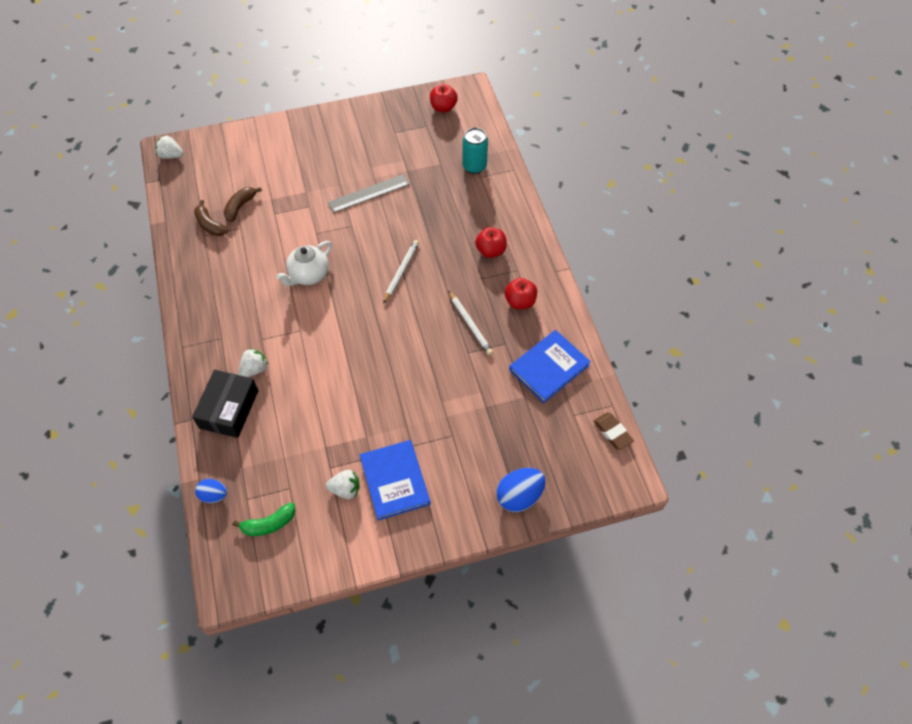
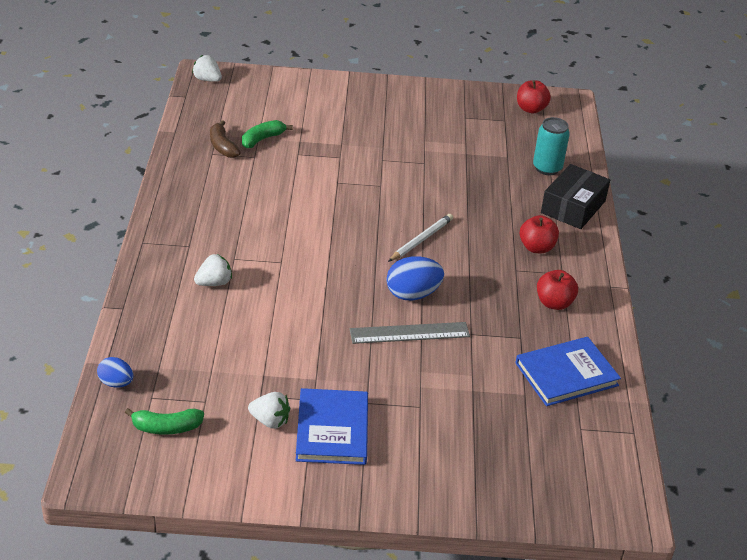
camera: 15 degrees right, 20 degrees down
black box [192,370,259,438] -> black box moved to [541,164,610,229]
brown banana [224,187,262,222] -> green banana [242,120,293,148]
white teapot [276,241,332,286] -> none
grey ruler [328,174,410,213] -> grey ruler moved to [350,322,470,344]
white pencil [449,291,493,355] -> none
blue egg [496,468,545,512] -> blue egg moved to [386,256,444,300]
brown eraser [594,412,634,450] -> none

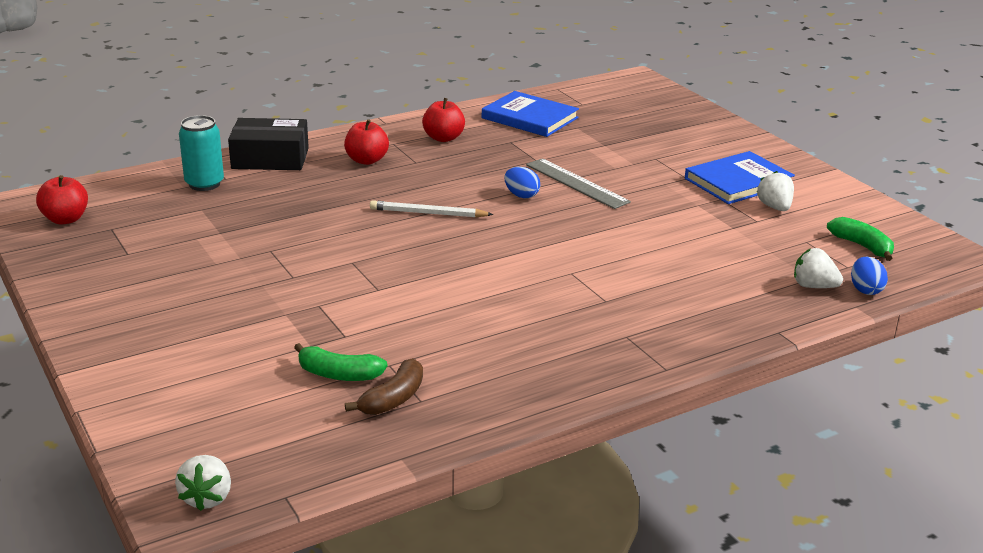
camera: 120 degrees left, 10 degrees down
white strawberry [194,254,232,286] -> white strawberry moved to [794,248,843,288]
blue egg [386,256,444,300] -> blue egg [504,167,540,198], size x0.61

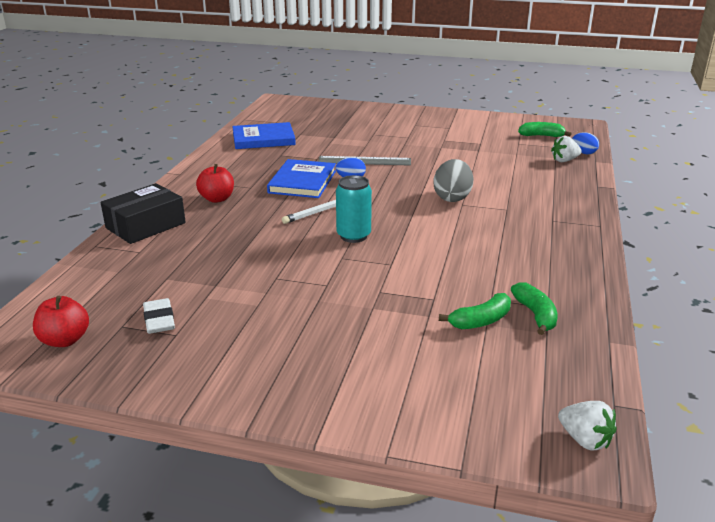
camera: 45 degrees left, 0 degrees up
turquoise can [179,115,224,191] -> turquoise can moved to [336,175,372,243]
brown banana [345,358,423,415] -> green banana [511,282,558,335]
red apple [422,98,465,142] -> none
blue book [685,151,795,204] -> blue book moved to [267,159,336,198]
white strawberry [757,171,794,211] -> none
none -> white eraser [143,298,175,334]
none -> grey egg [433,159,473,202]

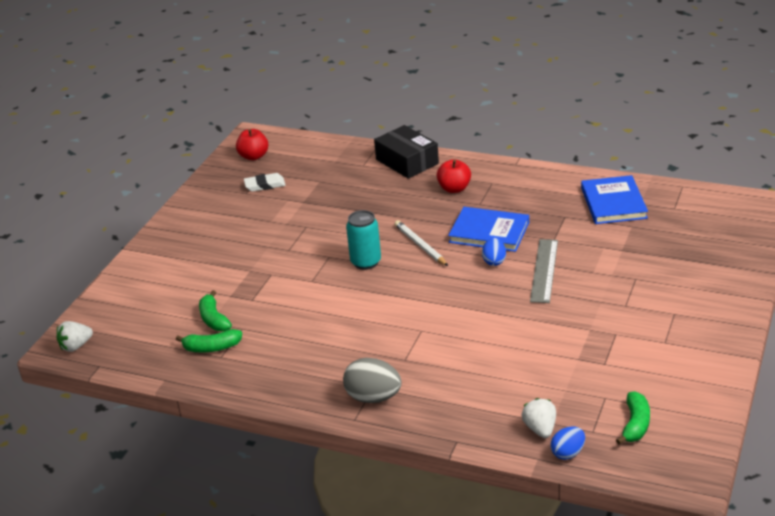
camera: 100 degrees right, 5 degrees up
grey egg [433,159,473,202] -> grey egg moved to [343,358,402,403]

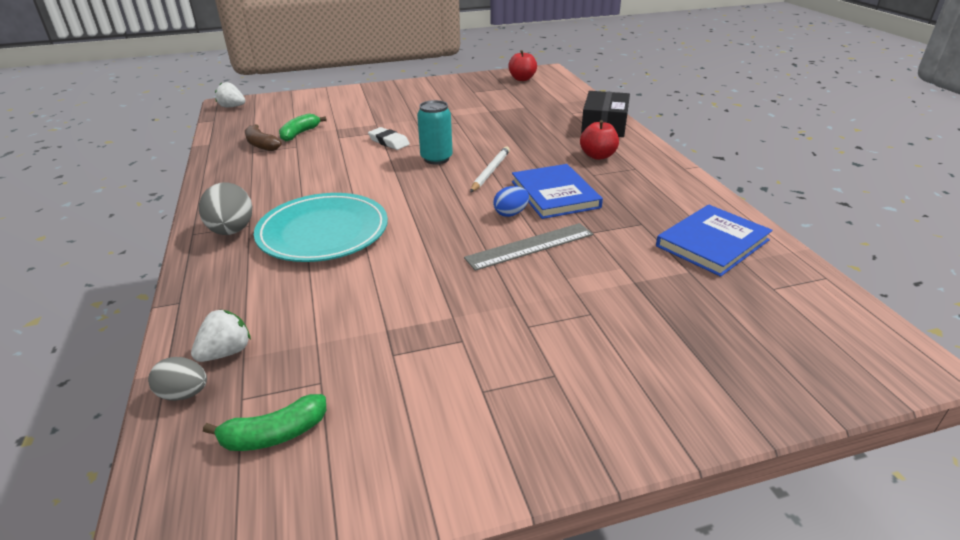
camera: 50 degrees right, 0 degrees up
green banana [176,329,242,352] -> brown banana [245,125,282,151]
white eraser [244,173,285,192] -> white eraser moved to [368,127,410,150]
blue egg [551,426,585,460] -> grey egg [148,357,207,401]
none -> turquoise plate [254,193,388,262]

